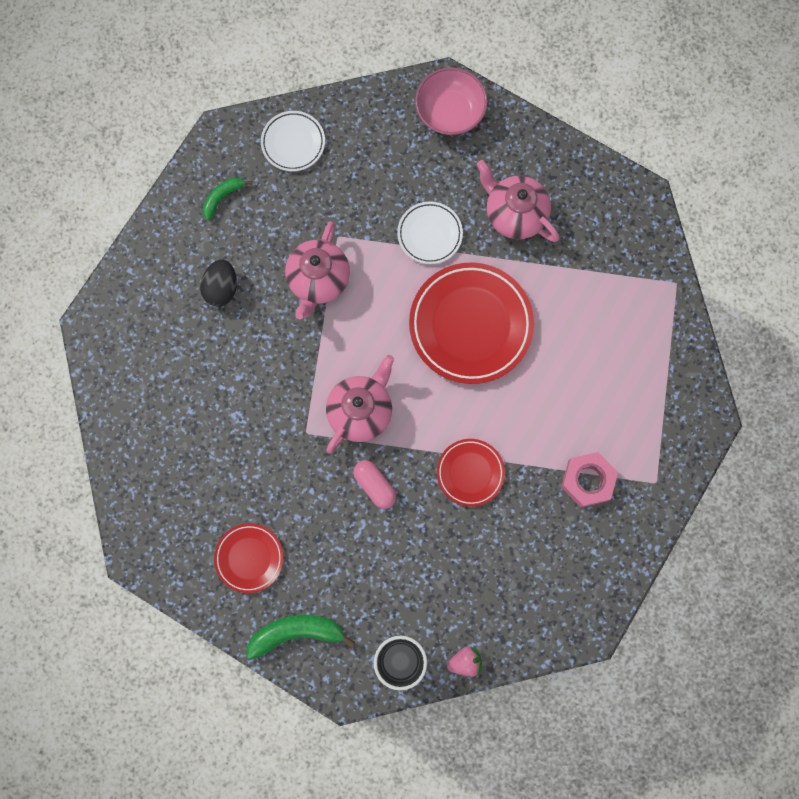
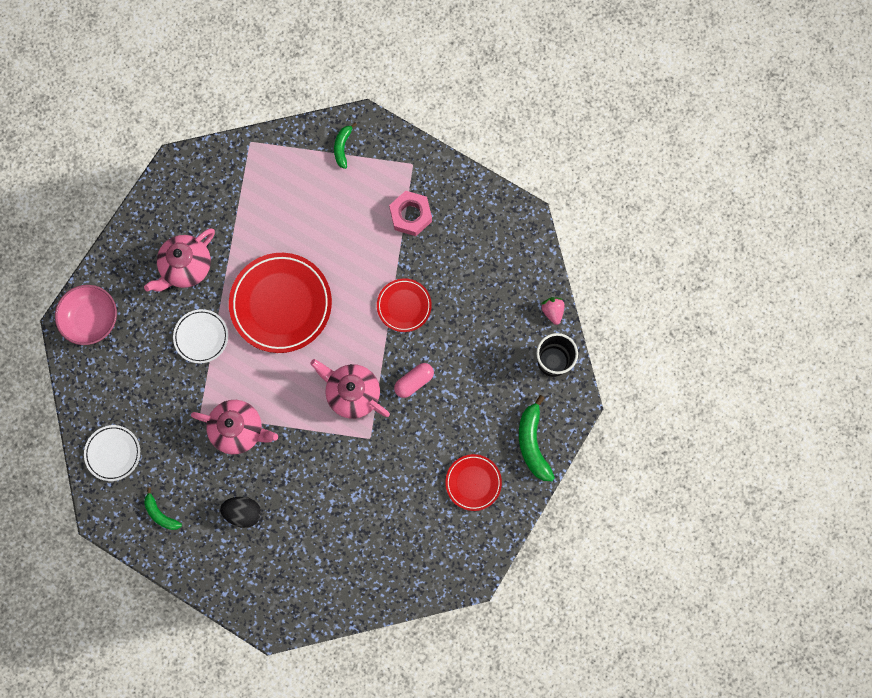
camera: 90 degrees left, 0 degrees up
none -> green banana [334,123,357,169]

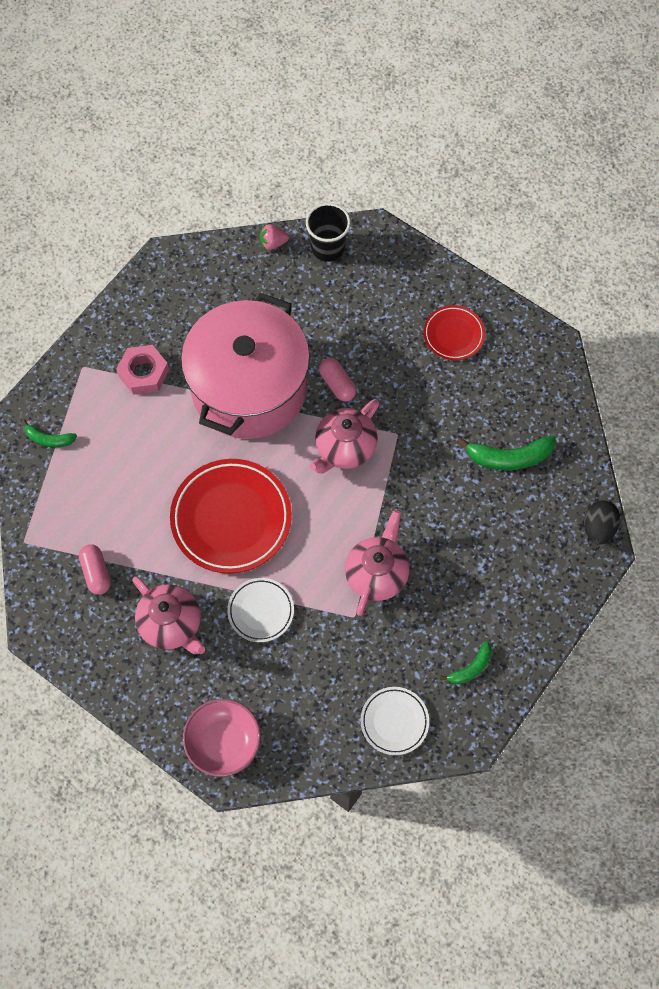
camera: 85 degrees left, 10 degrees down
black egg [220,497,261,528] -> black egg moved to [584,500,620,545]
red plate [377,278,432,332] -> pink pot [181,293,310,439]
green banana [519,395,555,481] -> green banana moved to [457,435,556,470]
none -> pink capsule [79,544,111,595]

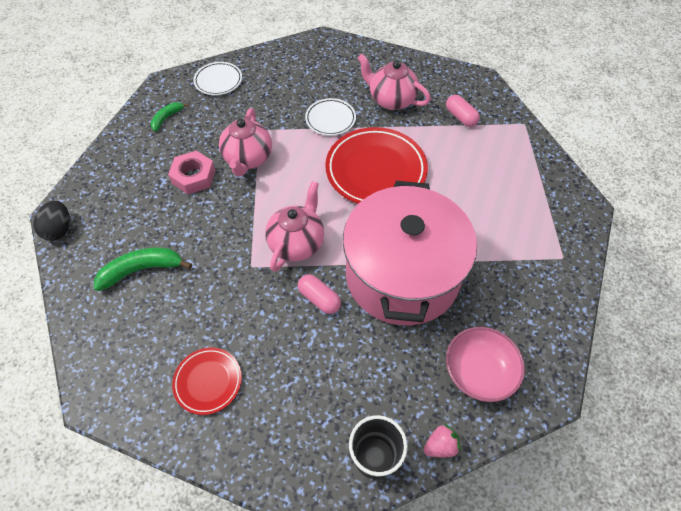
camera: 165 degrees right, 10 degrees down
green banana [22,419,77,447] -> none
pink nut [116,345,169,395] -> pink nut moved to [168,151,215,194]
pink bowl [183,699,261,777] -> pink bowl moved to [446,327,525,402]

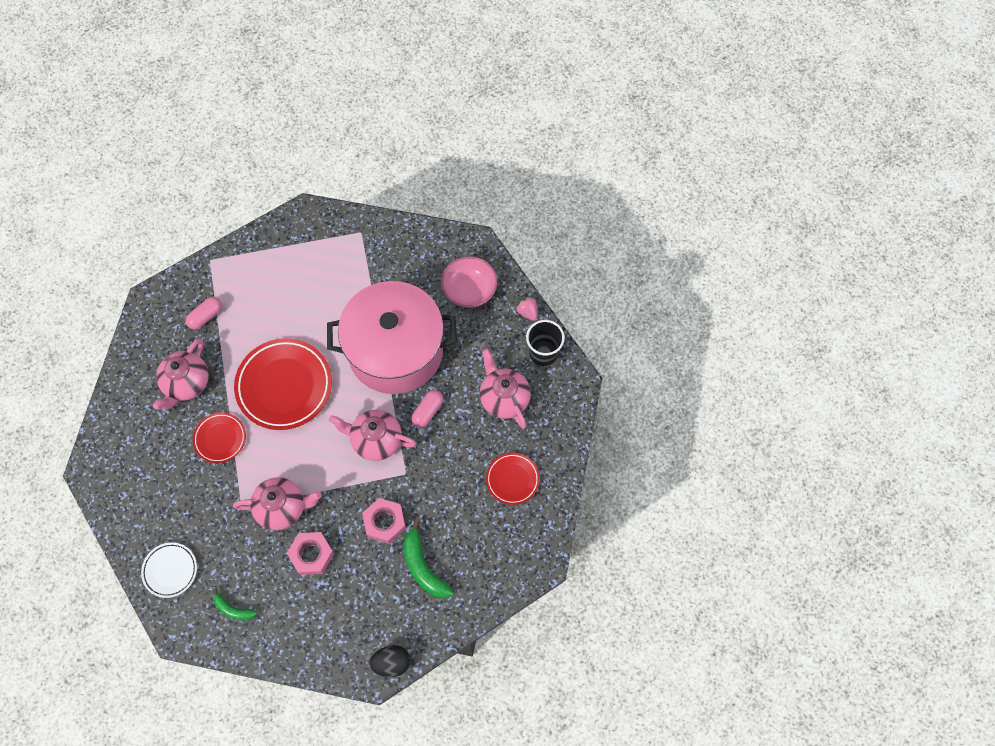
camera: 100 degrees left, 10 degrees up
white plate [305,98,356,136] -> red plate [193,413,246,463]
none -> pink nut [362,498,406,544]
none -> pink teapot [480,349,531,429]

